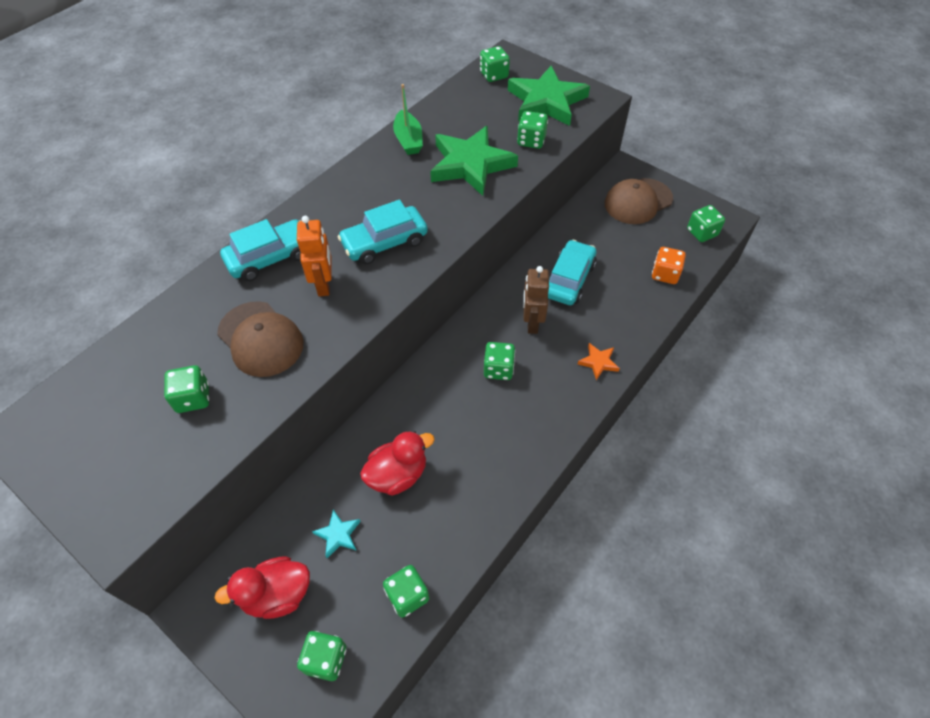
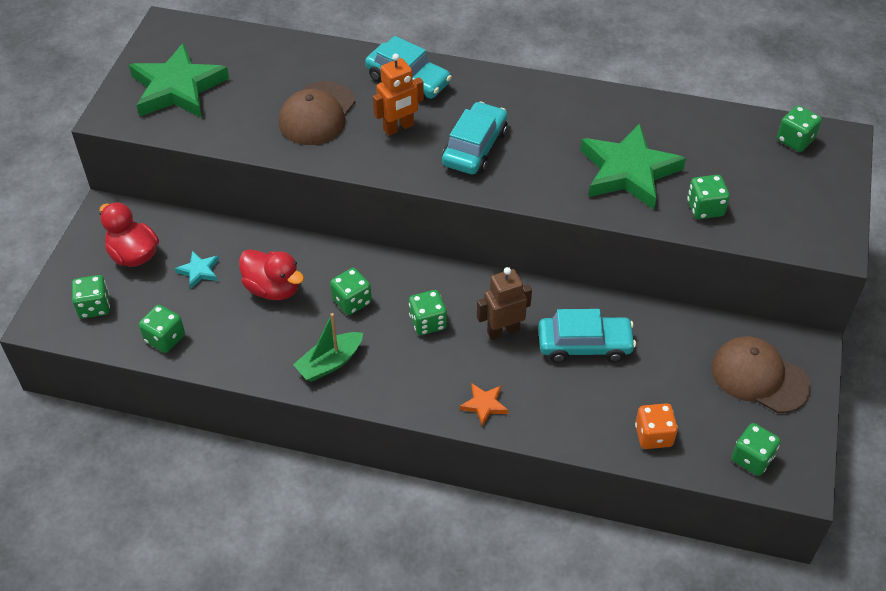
camera: 65 degrees right, 5 degrees down
green dice [164,365,209,413] -> green dice moved to [330,268,372,315]
turquoise car [338,200,428,264] -> turquoise car turned 75 degrees clockwise [442,101,508,174]
green boat [393,84,423,155] -> green boat moved to [293,313,363,382]
green star [508,66,590,126] -> green star moved to [129,43,229,118]

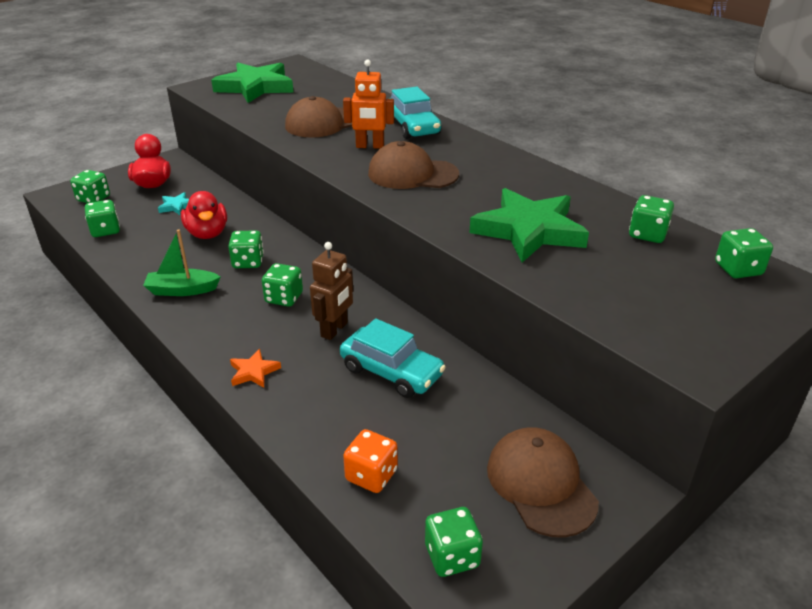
camera: 35 degrees right, 15 degrees down
turquoise car [442,101,508,174] -> brown cap [368,141,459,189]
brown robot [477,267,532,340] -> brown robot turned 105 degrees clockwise [310,242,353,340]
green dice [687,175,730,219] -> green dice moved to [629,195,674,243]

